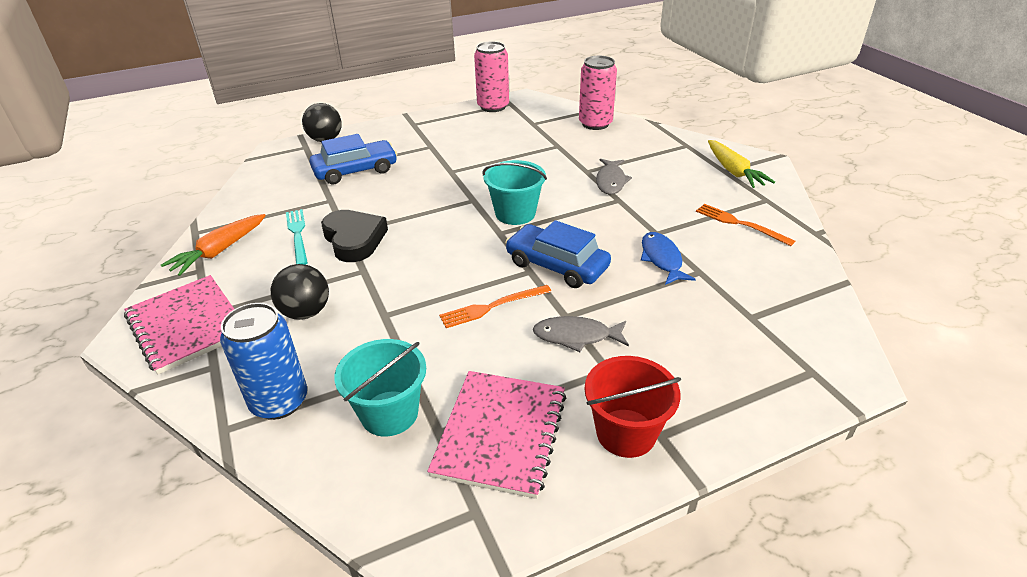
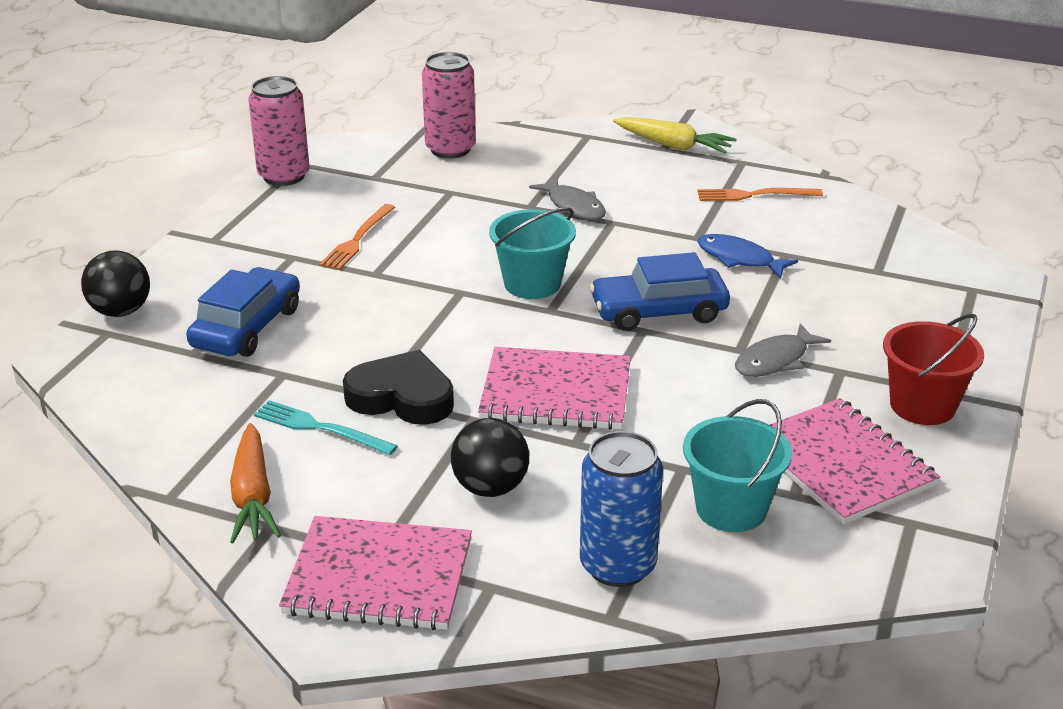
camera: 45 degrees left, 5 degrees down
orange fork [439,285,552,328] -> orange fork moved to [319,204,395,270]
none -> pink notebook [478,347,631,430]

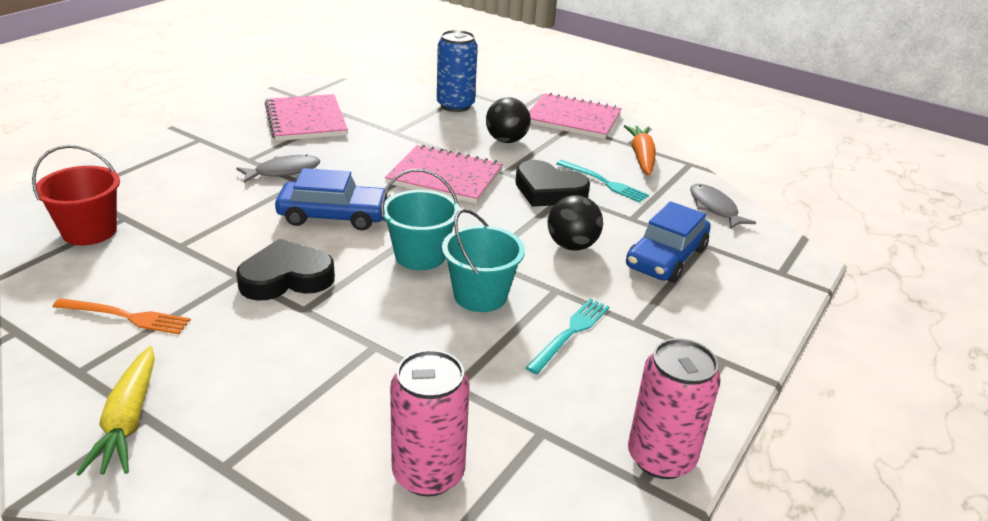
camera: 170 degrees left, 0 degrees up
black ball [81,250,150,317] -> black ball moved to [548,195,603,250]
orange fork [319,204,395,270] -> turquoise fork [525,298,609,374]
grey fish [529,177,606,220] -> grey fish moved to [690,184,756,229]
yellow carrot [613,117,737,153] -> yellow carrot turned 135 degrees counterclockwise [76,346,155,476]
turquoise bucket [683,399,792,532] -> turquoise bucket moved to [442,209,525,312]
blue fish [697,234,798,278] -> none
red bucket [883,314,984,425] -> red bucket moved to [32,145,120,246]
none -> black heart [236,239,335,300]

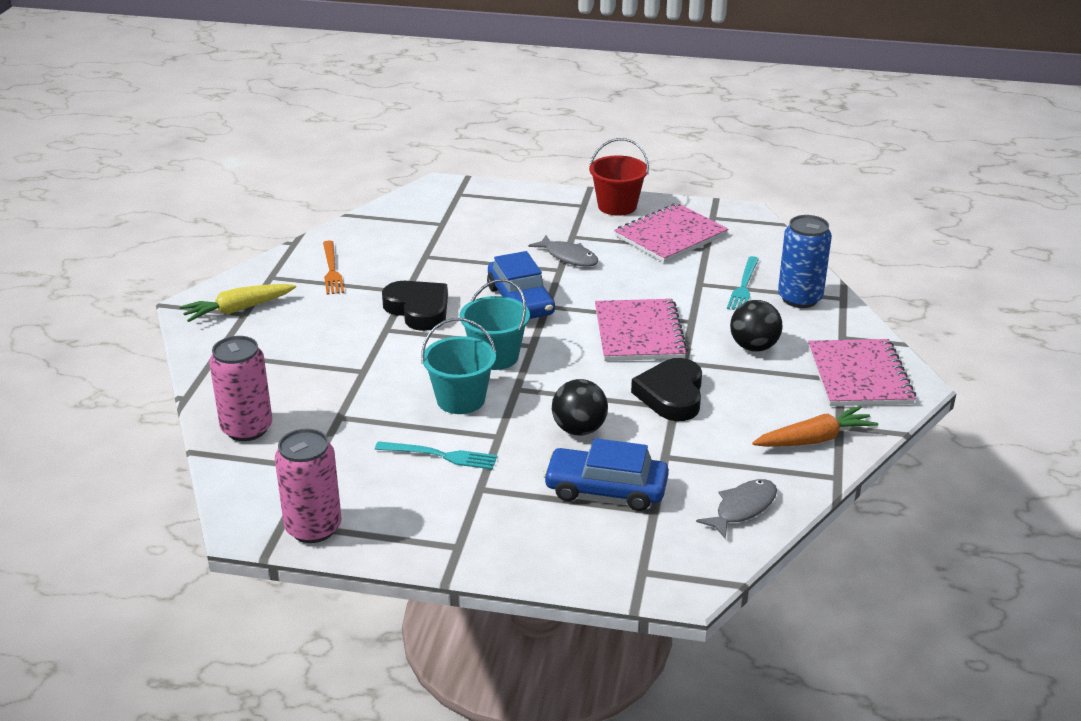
camera: 70 degrees right, 0 degrees up
red bucket [32,145,120,246] -> red bucket moved to [589,138,649,216]
turquoise fork [556,160,649,202] -> turquoise fork moved to [727,256,759,310]

